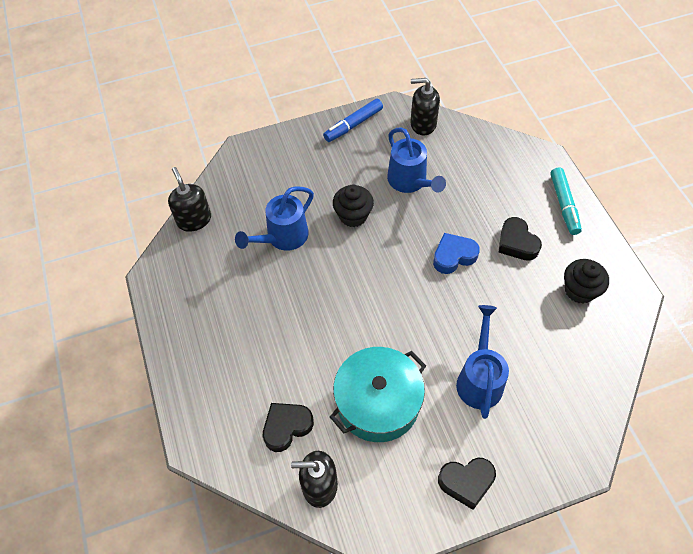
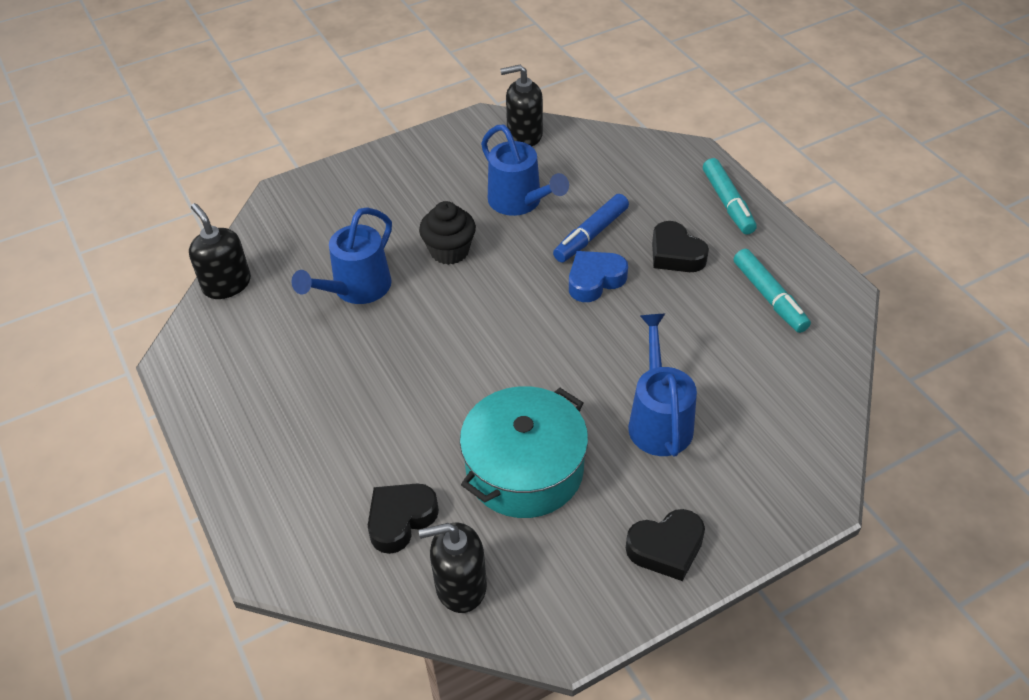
camera: 10 degrees left, 10 degrees down
blue marker [323,99,383,142] -> blue marker moved to [553,194,629,262]
black cupcake [564,259,609,304] -> turquoise marker [734,249,811,333]

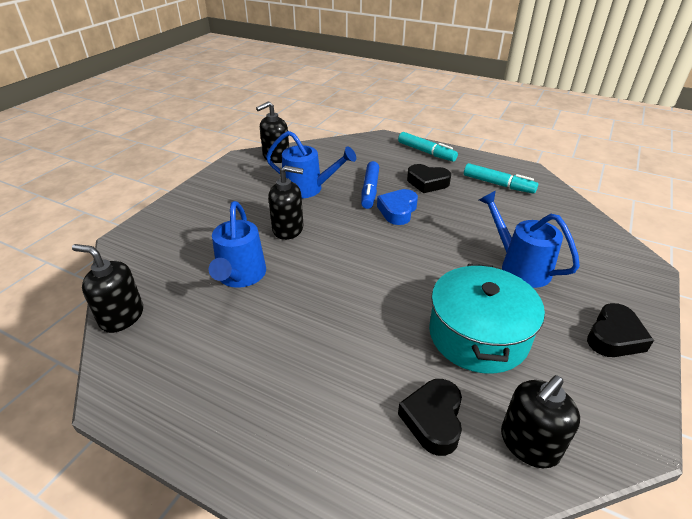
camera: 35 degrees left, 10 degrees down
black cupcake [419,201,476,265] -> black soap dispenser [268,165,303,240]

